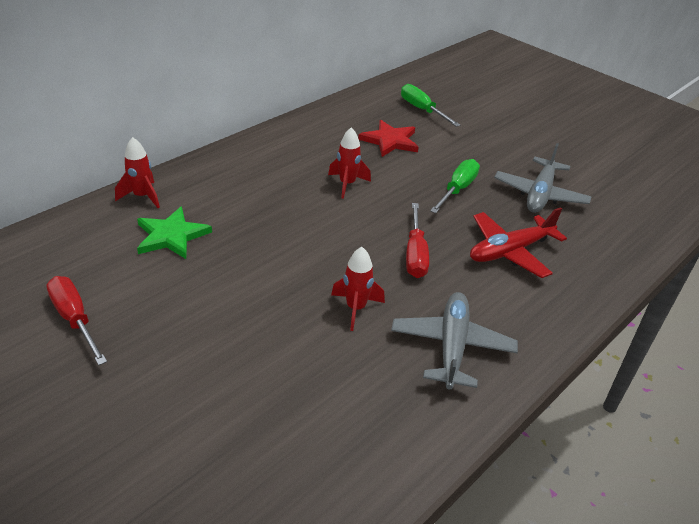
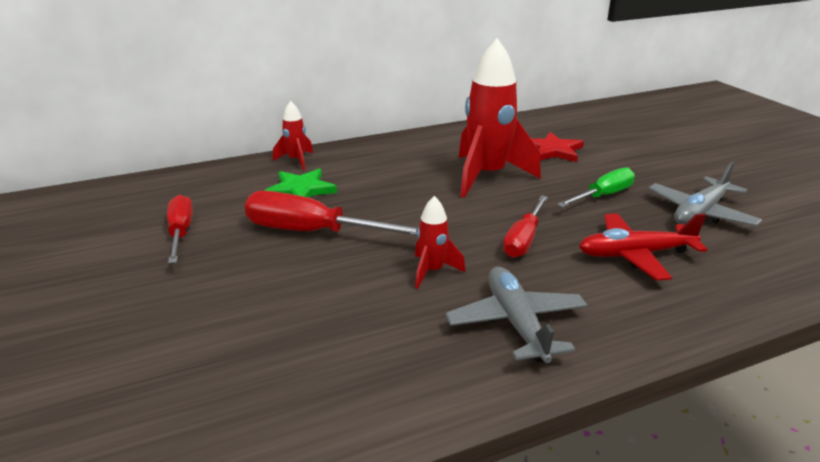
camera: 25 degrees right, 10 degrees down
red rocket [328,127,371,199] -> red rocket [459,38,541,198], size x2.08
grey plane [391,292,518,389] -> grey plane turned 45 degrees counterclockwise [446,267,587,363]
green screwdriver [401,84,460,127] -> none
none -> red screwdriver [245,191,418,235]

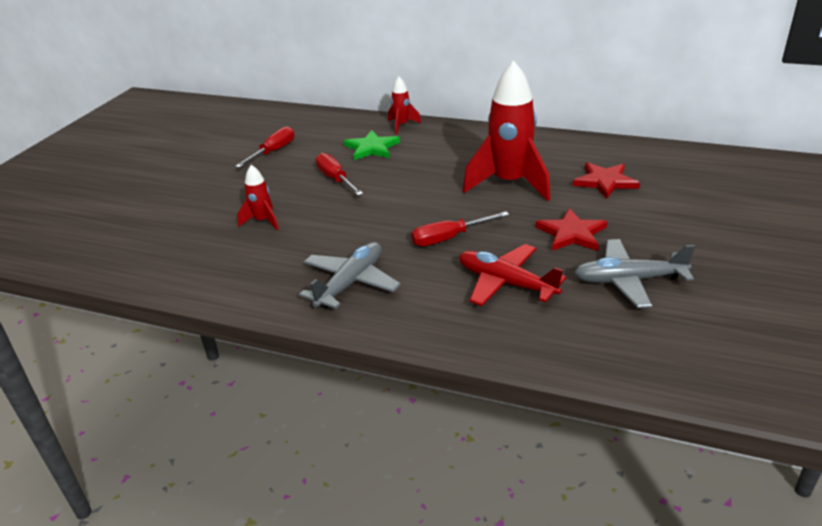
camera: 45 degrees right, 5 degrees up
red screwdriver [245,191,418,235] -> red screwdriver [316,153,363,196], size x0.64
red rocket [415,196,466,289] -> red rocket moved to [237,165,279,230]
green screwdriver [557,167,635,207] -> red star [536,208,607,251]

